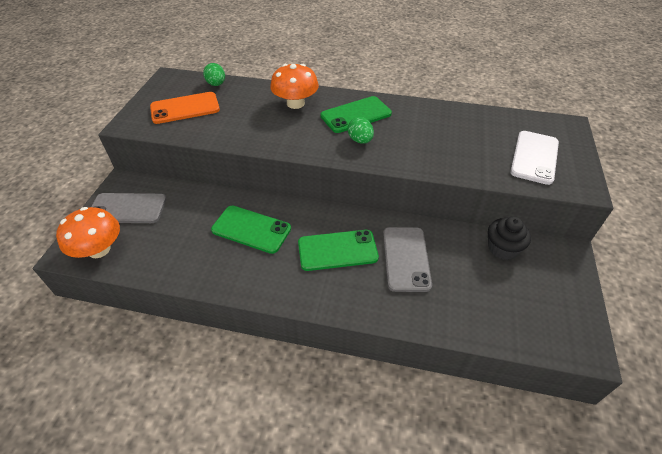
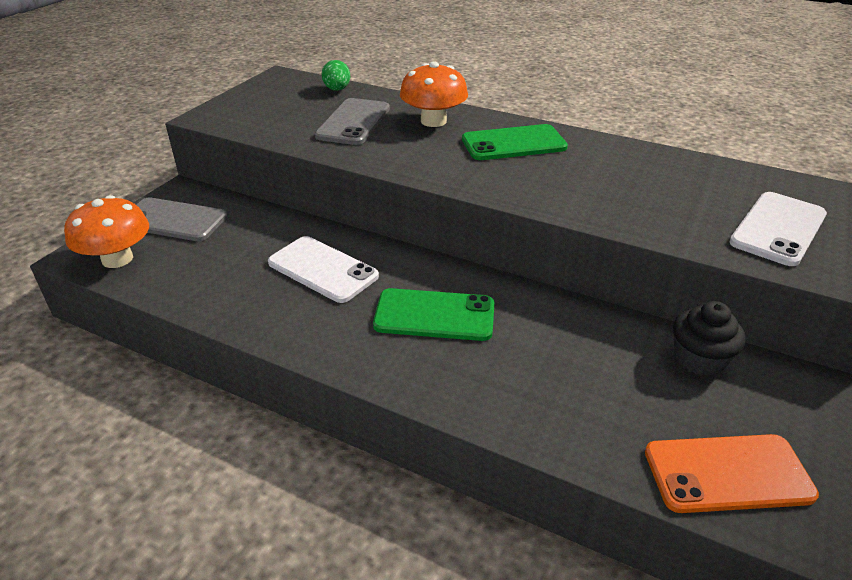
camera: 15 degrees right, 10 degrees down
orange phone [150,92,220,124] -> orange phone moved to [645,434,819,513]
green phone [211,205,291,254] -> white phone [268,236,379,303]
green egg [348,117,374,144] -> none
grey phone [383,227,432,292] -> grey phone moved to [315,98,390,145]

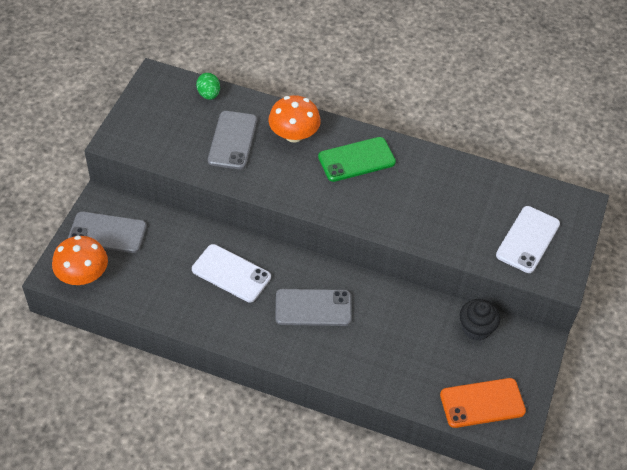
camera: 10 degrees left, 15 degrees up
green phone [373,288,495,341] -> grey phone [275,289,352,326]

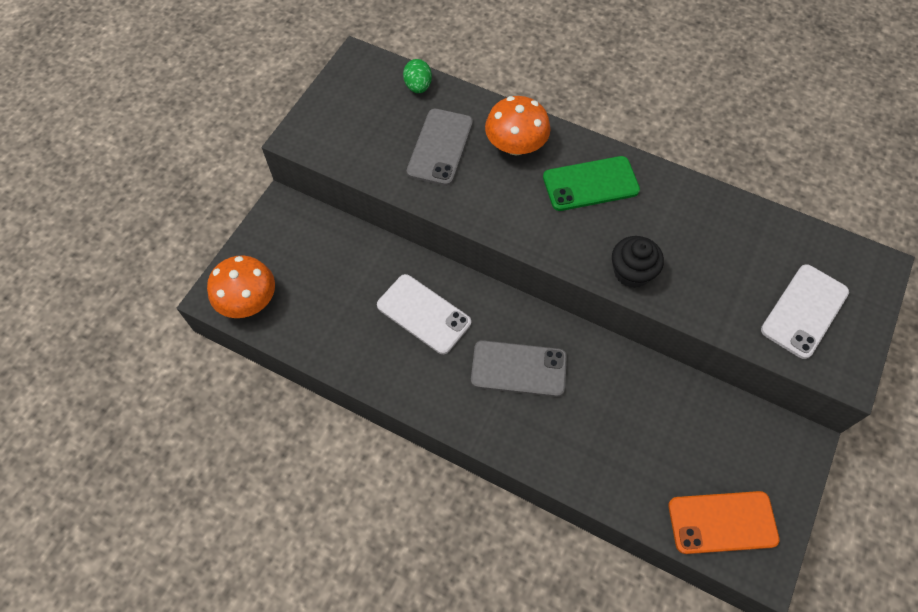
camera: 10 degrees right, 10 degrees up
grey phone [68,211,147,253] -> none
black cupcake [460,299,500,341] -> black cupcake moved to [612,236,664,288]

